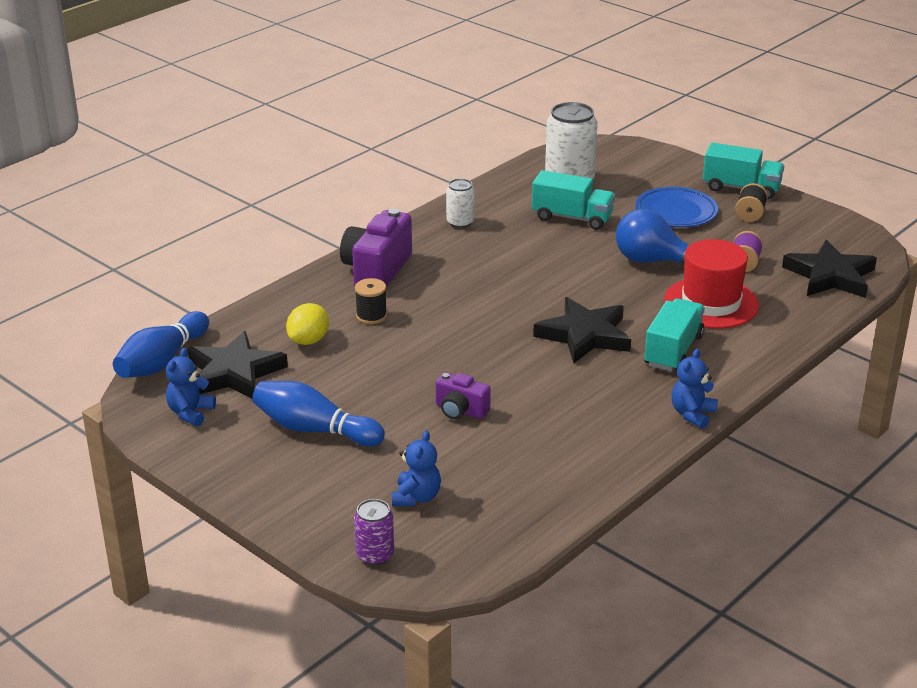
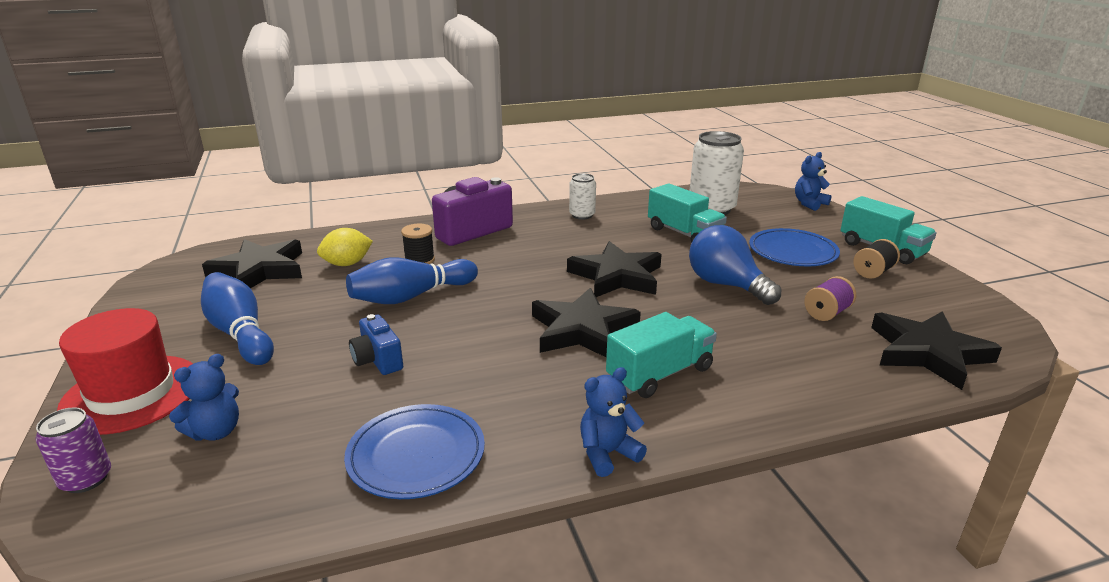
camera: 30 degrees right, 5 degrees down
blue bowling pin [113,311,209,378] -> blue bowling pin moved to [346,257,478,304]
blue teddy bear [166,348,216,426] -> blue teddy bear moved to [795,152,831,211]
purple camera [436,372,491,419] -> blue camera [349,314,403,375]
red hat [664,239,759,329] -> red hat moved to [57,308,193,435]
none -> blue plate [344,404,485,499]
none -> black star [567,241,662,297]

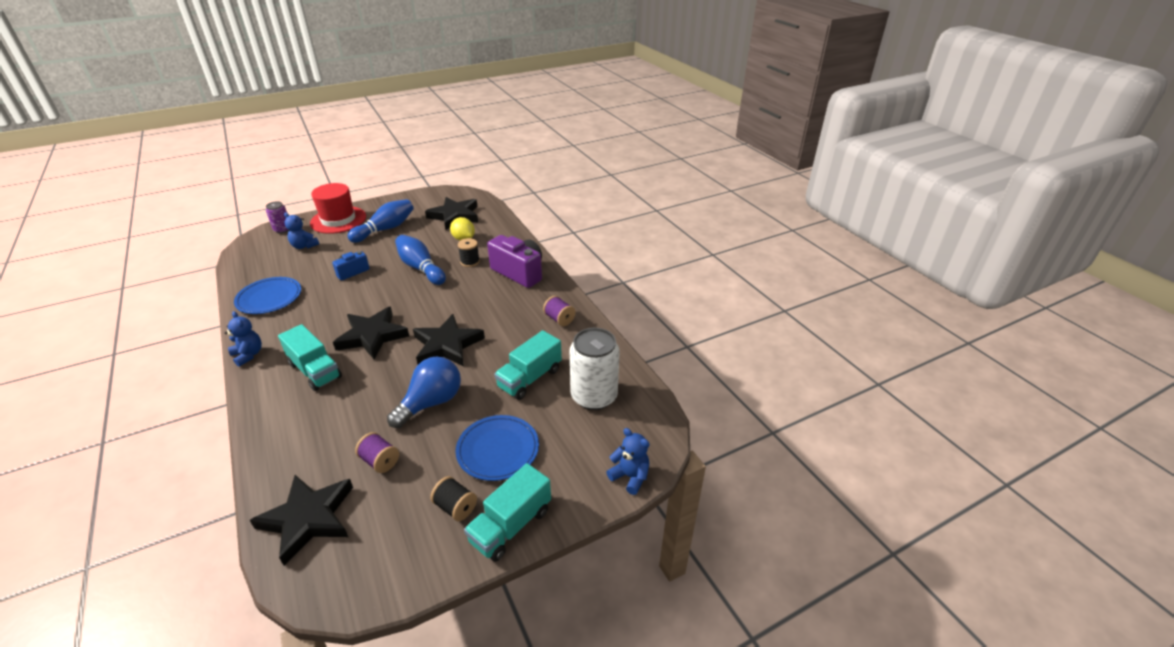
camera: 80 degrees right, 10 degrees up
white can [569,173,596,220] -> purple spool [543,296,576,326]

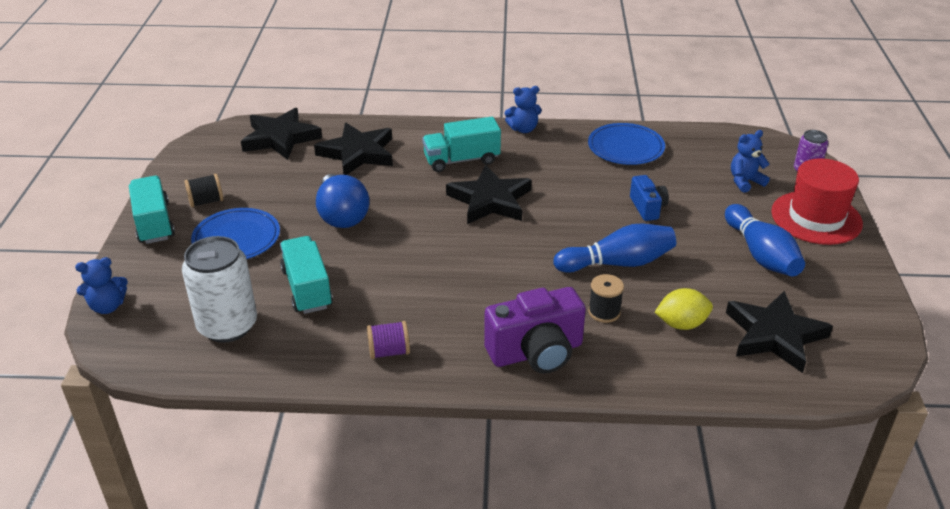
camera: 120 degrees right, 0 degrees up
purple spool [355,432,399,473] -> none
black star [413,314,485,366] -> black star moved to [314,123,393,175]

